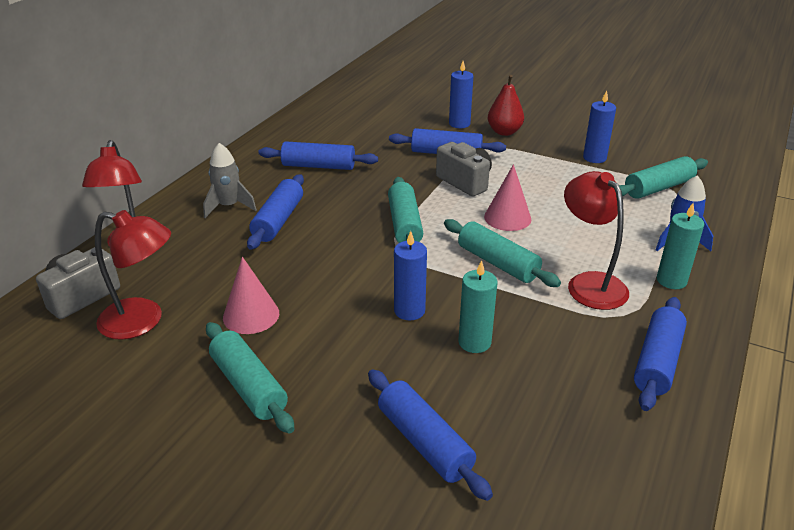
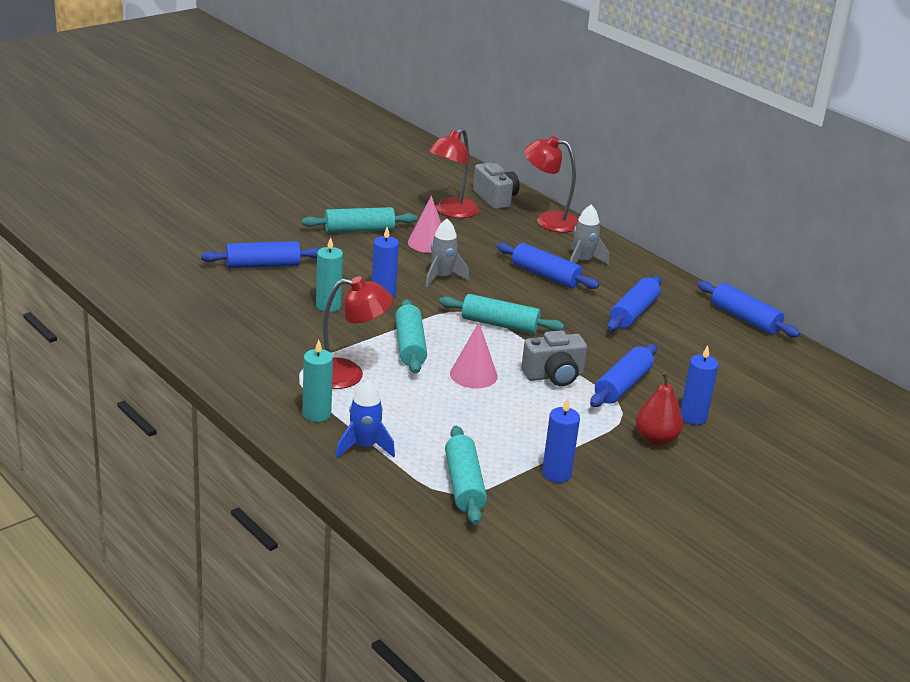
camera: 110 degrees right, 5 degrees down
turquoise rolling pin [444,219,561,287] -> turquoise rolling pin turned 75 degrees counterclockwise [395,299,427,374]
blue rolling pin [634,297,687,411] -> blue rolling pin moved to [697,281,800,337]
none -> grey rocket [425,219,469,287]

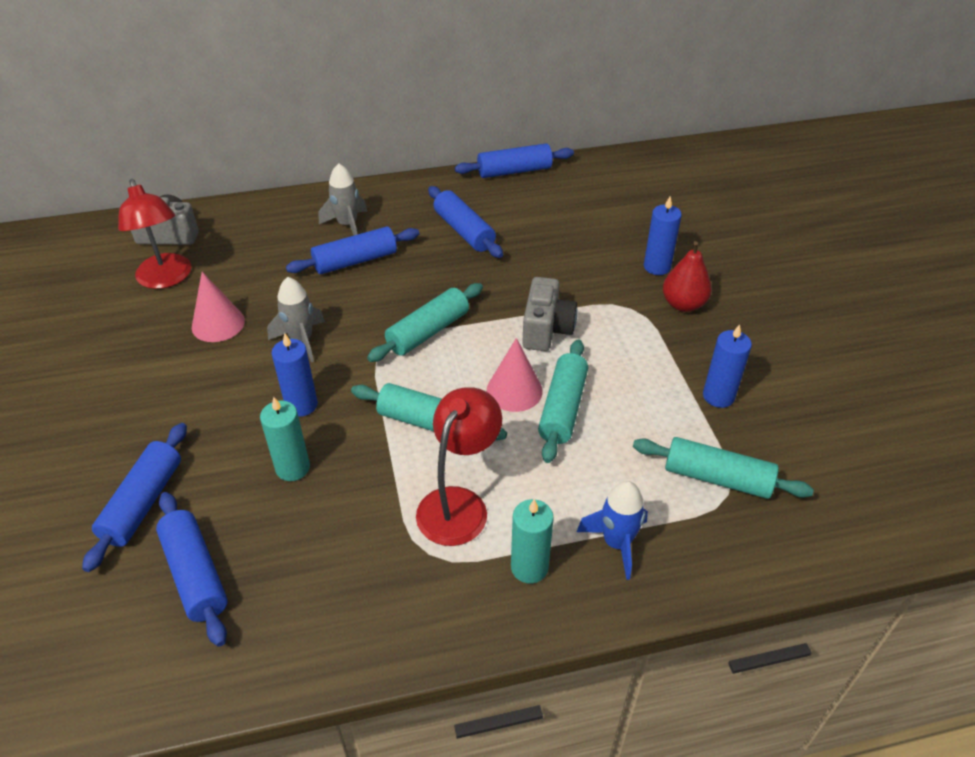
camera: 60 degrees left, 15 degrees up
turquoise rolling pin [302,207,417,233] -> turquoise rolling pin moved to [538,339,588,463]
red lamp [524,136,578,232] -> none
blue rolling pin [590,344,657,407] -> blue rolling pin moved to [156,492,228,647]

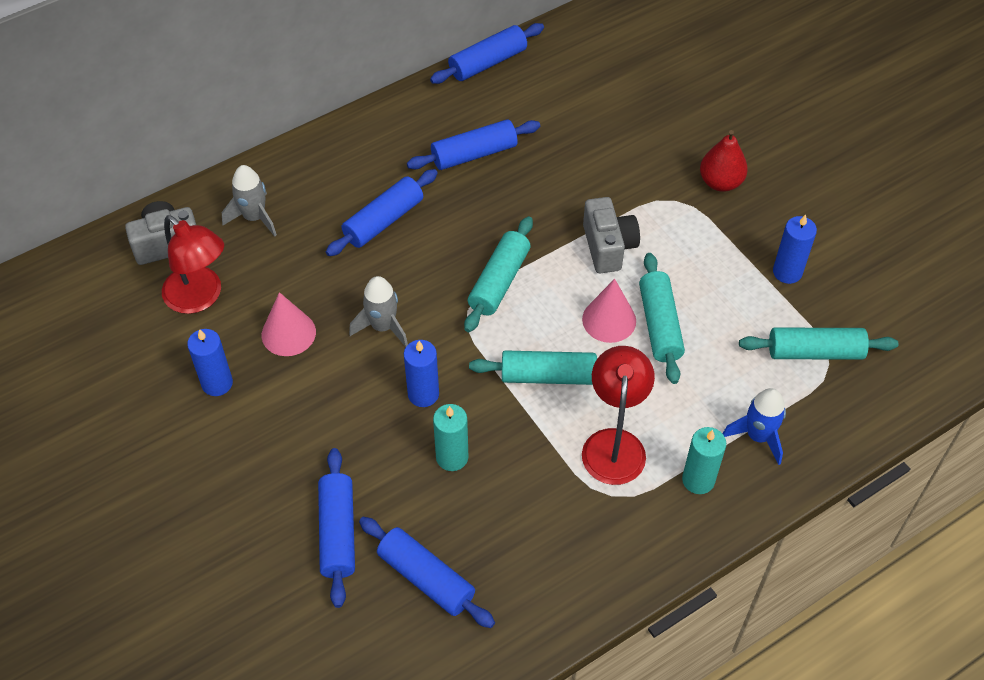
camera: 20 degrees left, 10 degrees up
grey rocket [319,163,367,235] -> grey rocket moved to [222,165,277,237]
blue rolling pin [428,186,503,258] -> blue rolling pin turned 60 degrees counterclockwise [407,119,540,170]
blue candle [644,196,682,275] -> blue candle moved to [187,329,233,396]

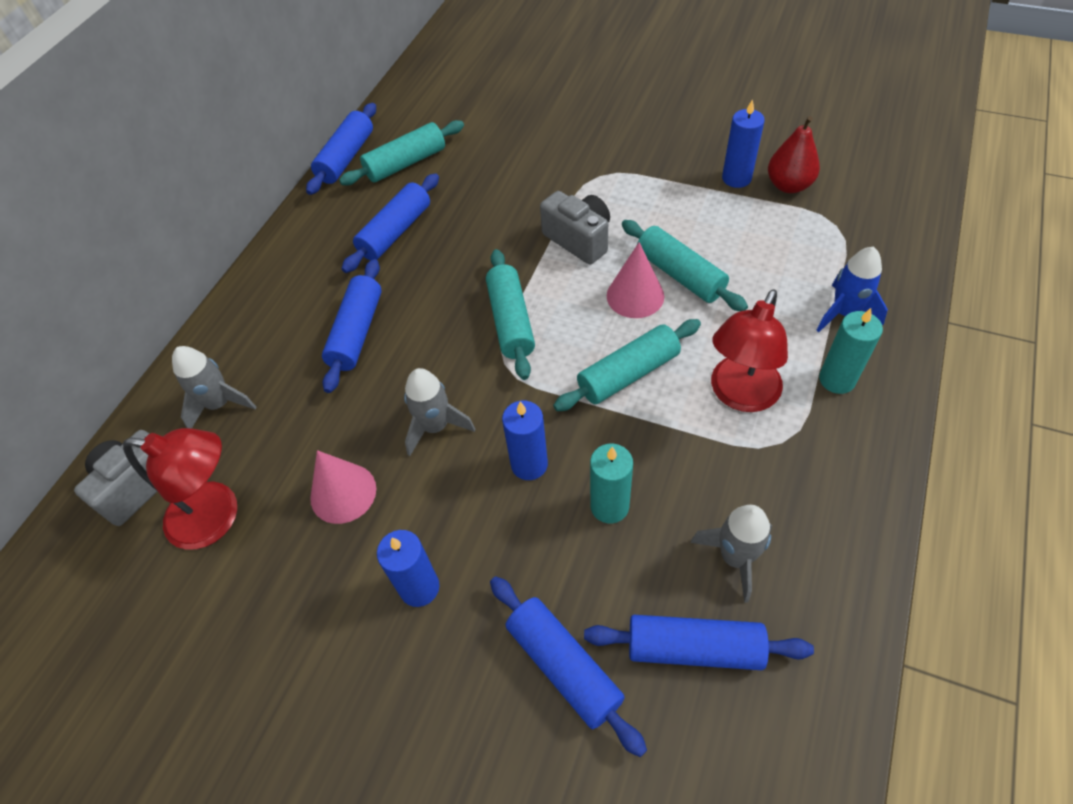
camera: 30 degrees left, 0 degrees up
blue candle [187,329,233,396] -> blue candle moved to [377,530,440,607]
red lamp [582,346,655,485] -> red lamp turned 120 degrees counterclockwise [711,289,788,412]
red pear [700,130,748,192] -> red pear moved to [768,116,820,193]
turquoise rolling pin [739,328,898,360] -> turquoise rolling pin moved to [339,120,464,185]
none -> grey rocket [690,505,772,603]

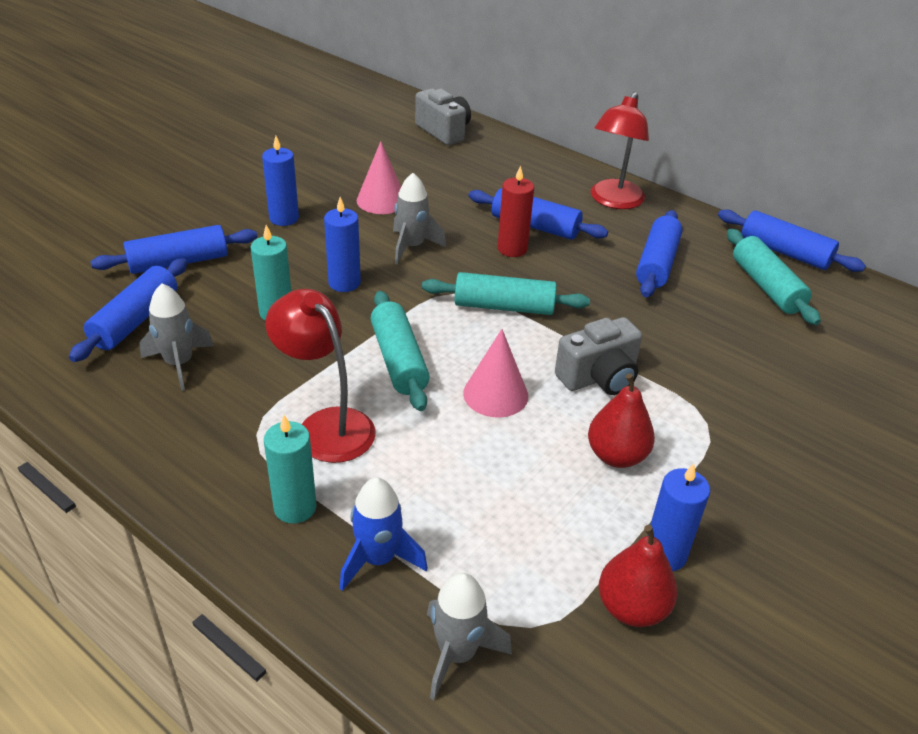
camera: 100 degrees right, 15 degrees down
red lamp [123,428,237,550] -> red lamp moved to [591,92,649,209]
grey rocket [172,346,256,429] -> grey rocket moved to [427,573,512,700]
blue rolling pin [341,173,439,273] -> blue rolling pin turned 60 degrees clockwise [636,210,682,297]
turquoise rolling pin [622,220,748,311] -> none
none -> red candle [497,165,534,257]
none -> red pear [588,373,655,468]

